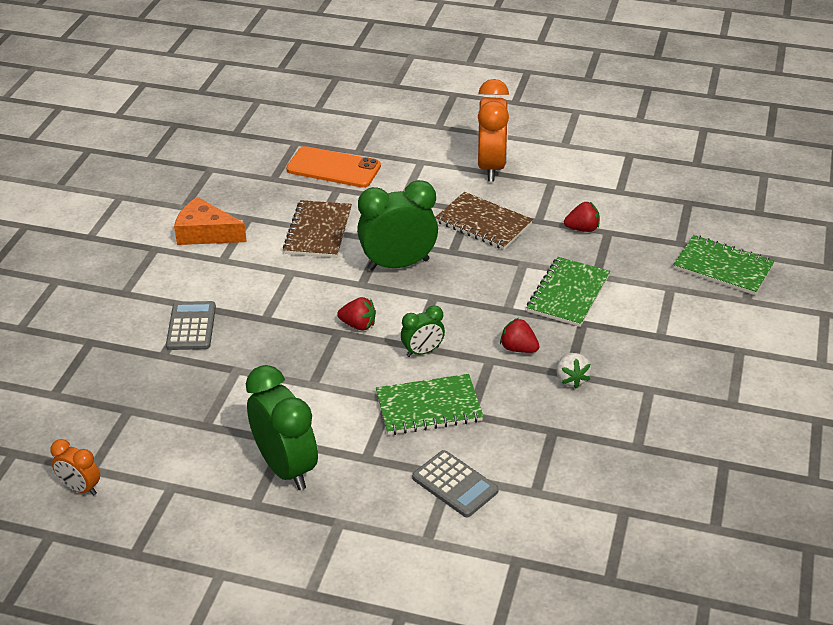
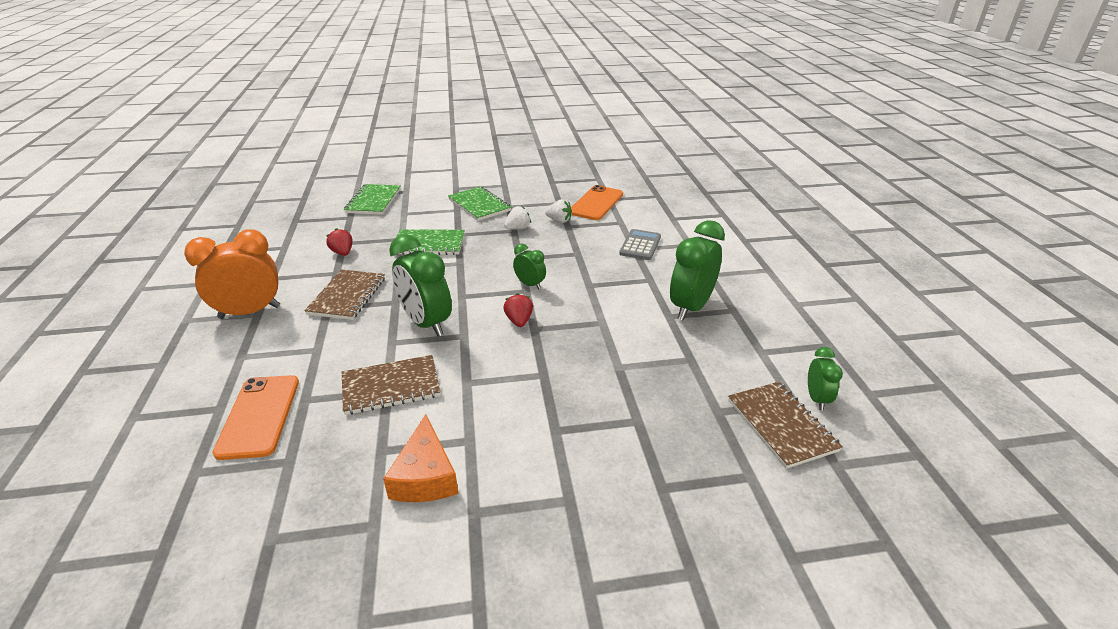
camera: 115 degrees left, 5 degrees down
orange clock [50,439,100,495] -> green clock [808,347,843,410]
grey calculator [166,301,216,350] -> none
green notebook [376,374,483,435] -> green notebook moved to [448,186,511,221]
red strawberry [500,318,539,353] -> none
none -> white strawberry [545,199,572,223]
none -> orange phone [571,185,623,220]
none -> brown notebook [728,382,843,469]

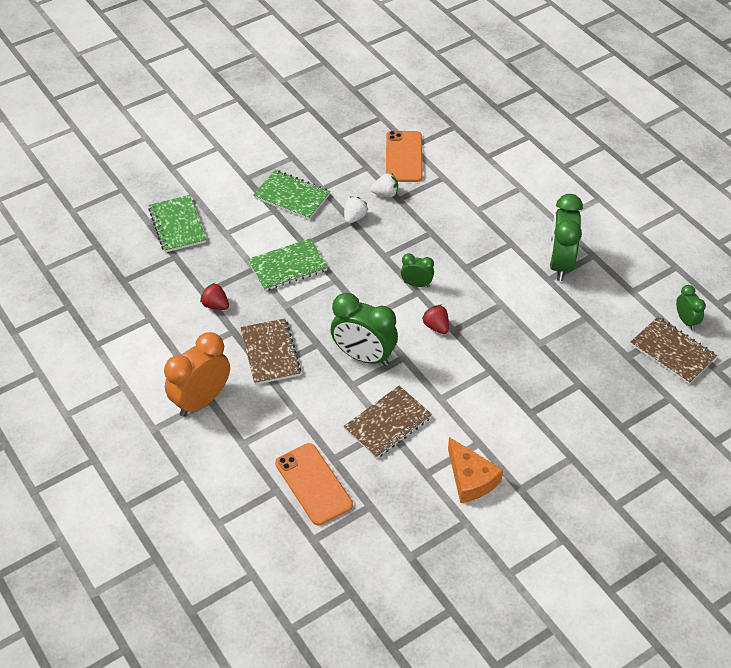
camera: 25 degrees left, 15 degrees up
grey calculator [619,229,661,260] -> none

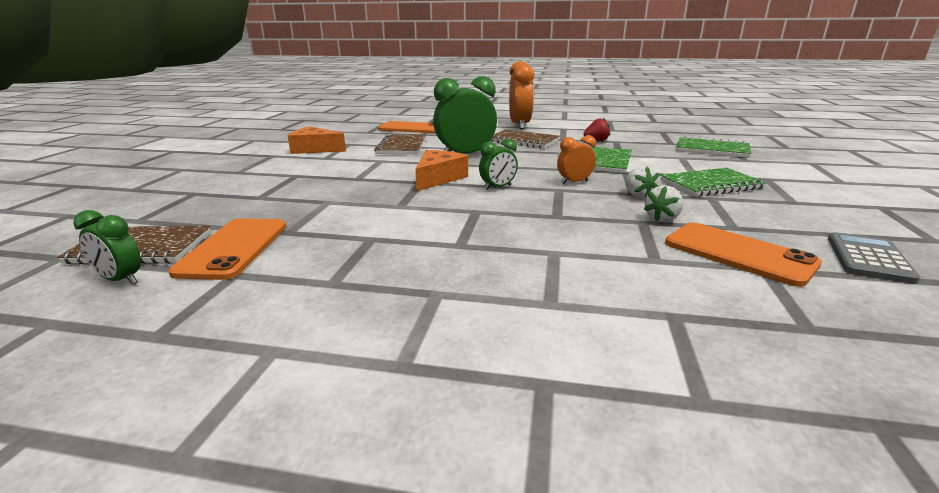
camera: 135 degrees right, 25 degrees down
red strawberry [422,305,449,334] -> orange cheese [415,150,468,191]
green clock [549,194,583,281] -> none
none -> orange phone [168,218,287,280]
none -> orange clock [557,135,596,184]
none -> grey calculator [828,232,920,284]

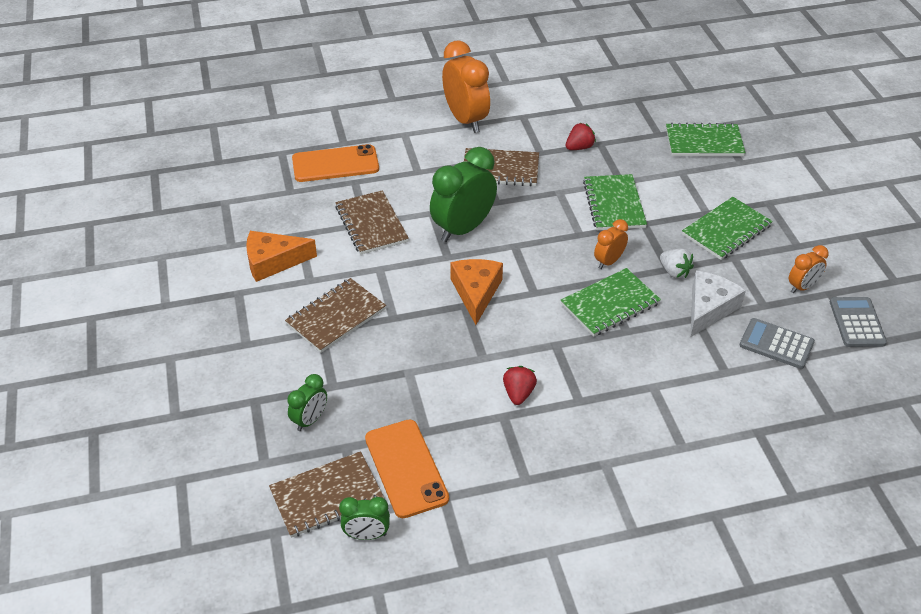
camera: 25 degrees left, 20 degrees up
green clock [479,139,518,190] -> green clock moved to [287,374,327,431]
white strawberry [644,185,683,222] -> white cheese [691,271,746,337]
orange phone [665,222,822,287] -> grey calculator [740,318,815,369]
none -> brown notebook [285,278,386,353]
none -> red strawberry [503,366,537,405]
none -> green notebook [561,268,661,337]
none -> orange clock [789,245,829,293]

